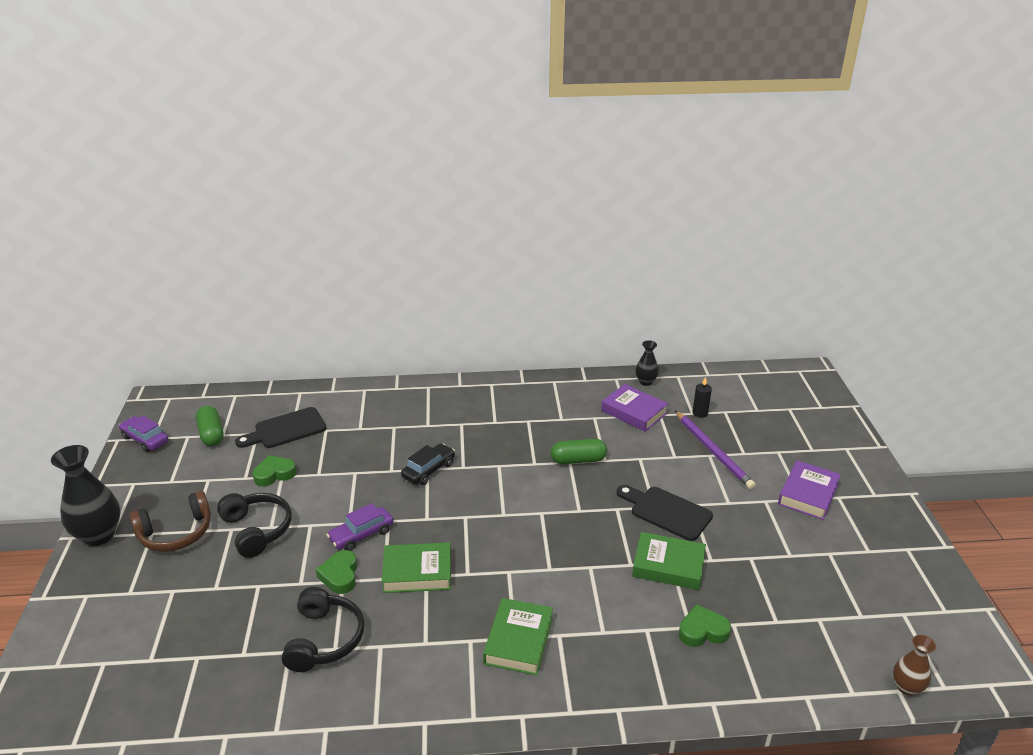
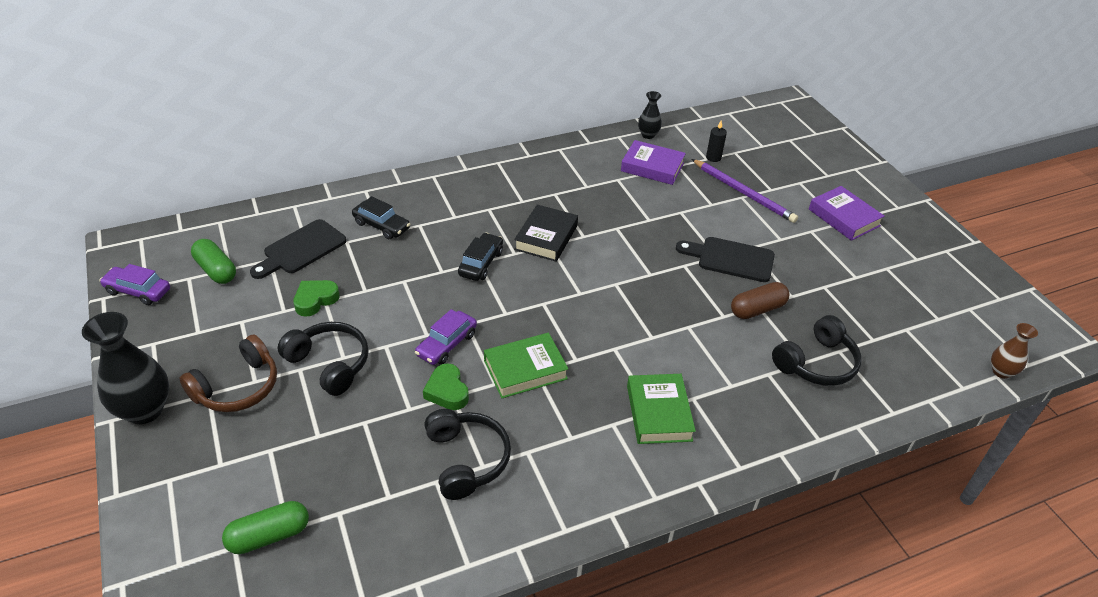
camera: 20 degrees left, 10 degrees up
green capsule [551,439,607,464] -> green capsule moved to [222,501,309,554]
green book [632,532,706,590] -> brown capsule [731,282,790,319]
green heart [679,604,731,647] -> black headphones [772,315,862,386]
purple book [778,460,841,520] -> purple book turned 45 degrees counterclockwise [809,186,884,241]
none -> black car [352,196,410,239]
none -> black book [514,204,578,262]

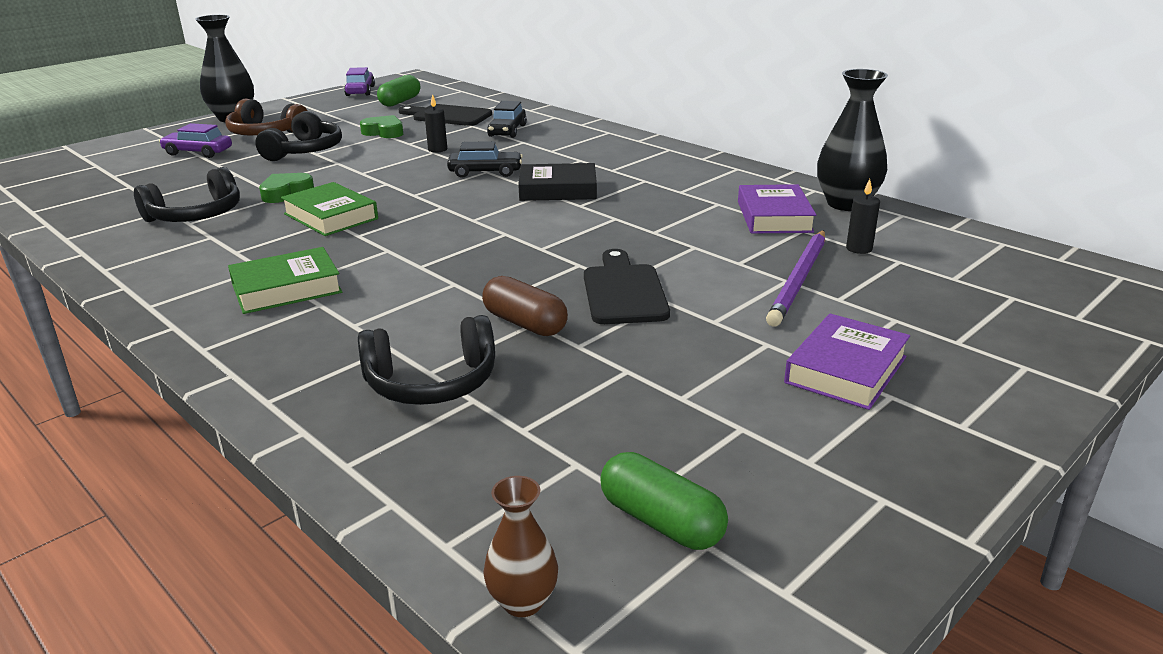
camera: 70 degrees right, 15 degrees down
green capsule [222,501,309,554] -> green capsule moved to [600,452,728,550]
purple car [415,309,477,365] -> purple car moved to [159,123,232,158]
black vase [638,91,662,139] -> black vase [817,69,888,211], size x1.84
black headphones [772,315,862,386] -> black headphones turned 45 degrees counterclockwise [358,315,495,405]
none -> black candle [424,94,447,153]

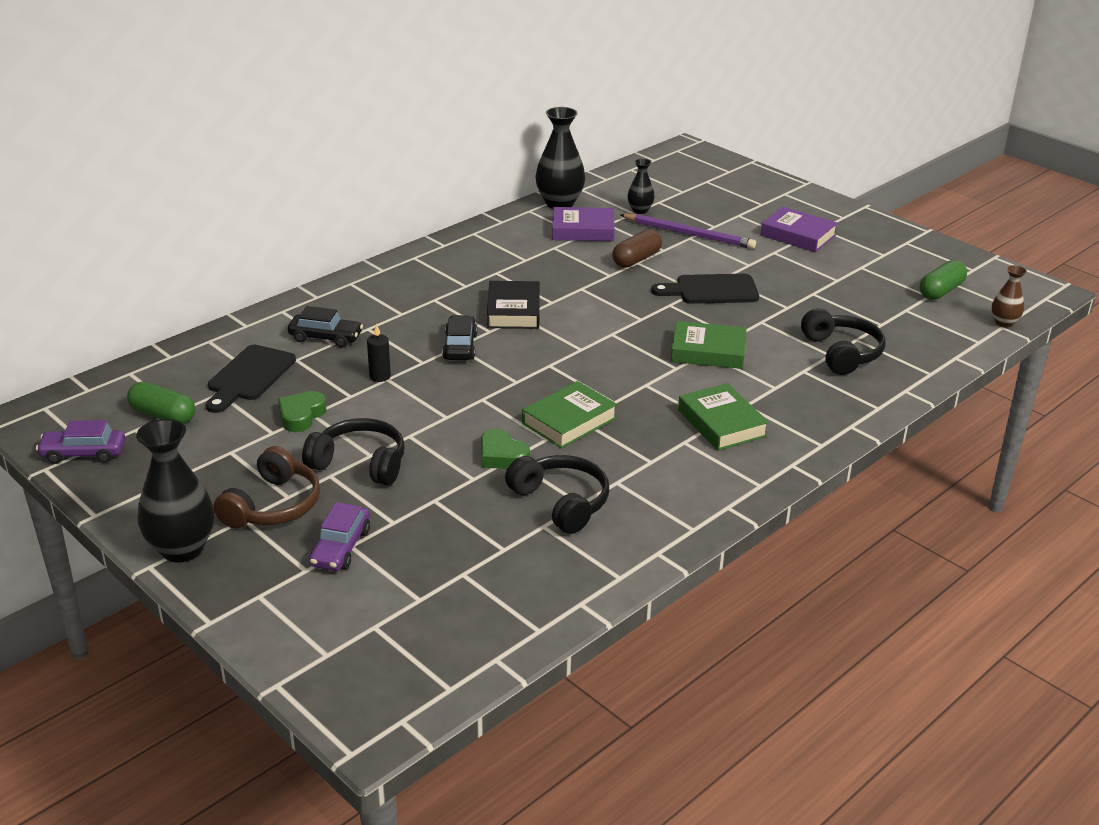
camera: 90 degrees left, 5 degrees up
brown capsule [482,276,568,336] -> brown capsule moved to [612,229,662,268]
black candle [846,179,880,254] -> black vase [627,159,655,214]
none -> green book [671,321,747,369]

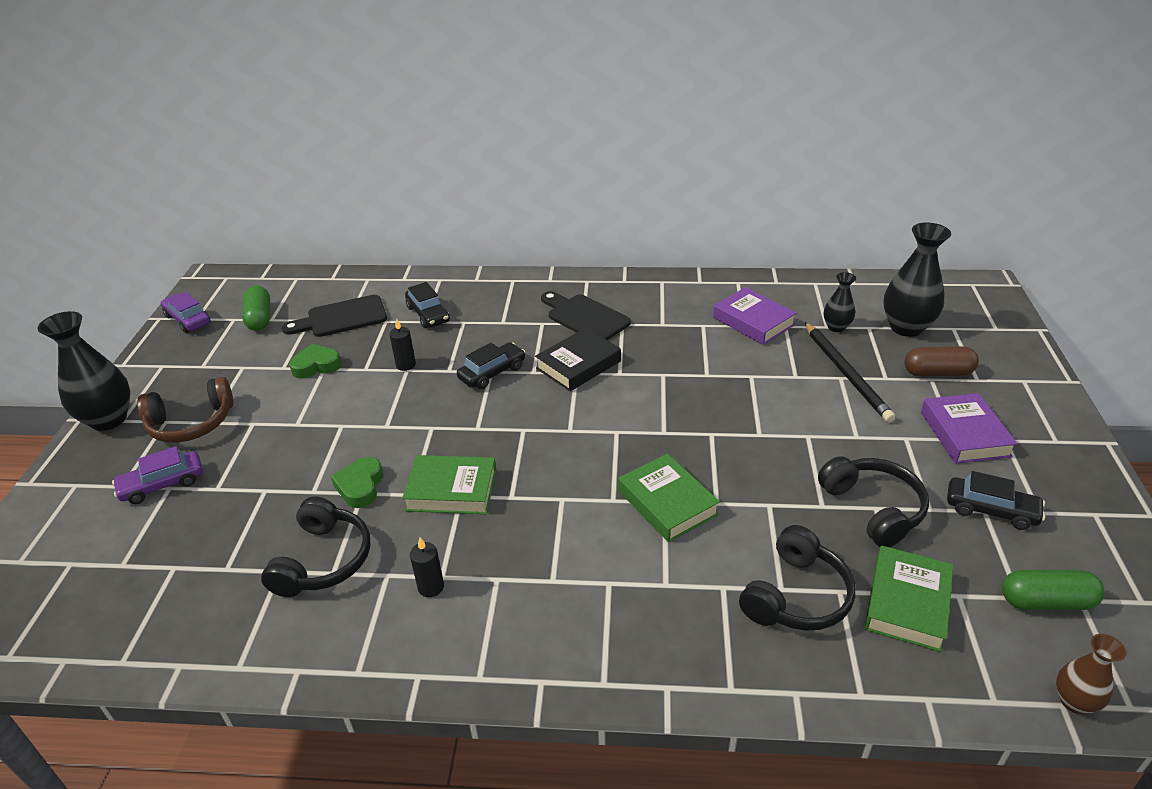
camera: 50 degrees right, 5 degrees up
black headphones [302,418,405,486] -> black headphones moved to [818,456,929,547]
black vase [536,107,585,209] -> black vase moved to [883,222,951,337]
brown capsule [612,229,662,268] -> brown capsule moved to [904,347,979,376]
purple pencil [620,214,756,249] -> black pencil [805,322,896,423]
black cutting board [651,274,759,304] -> black cutting board moved to [541,291,631,340]
green book [678,383,769,450] -> green book moved to [864,546,953,652]
none -> black candle [410,537,444,597]
none -> black car [947,471,1045,530]

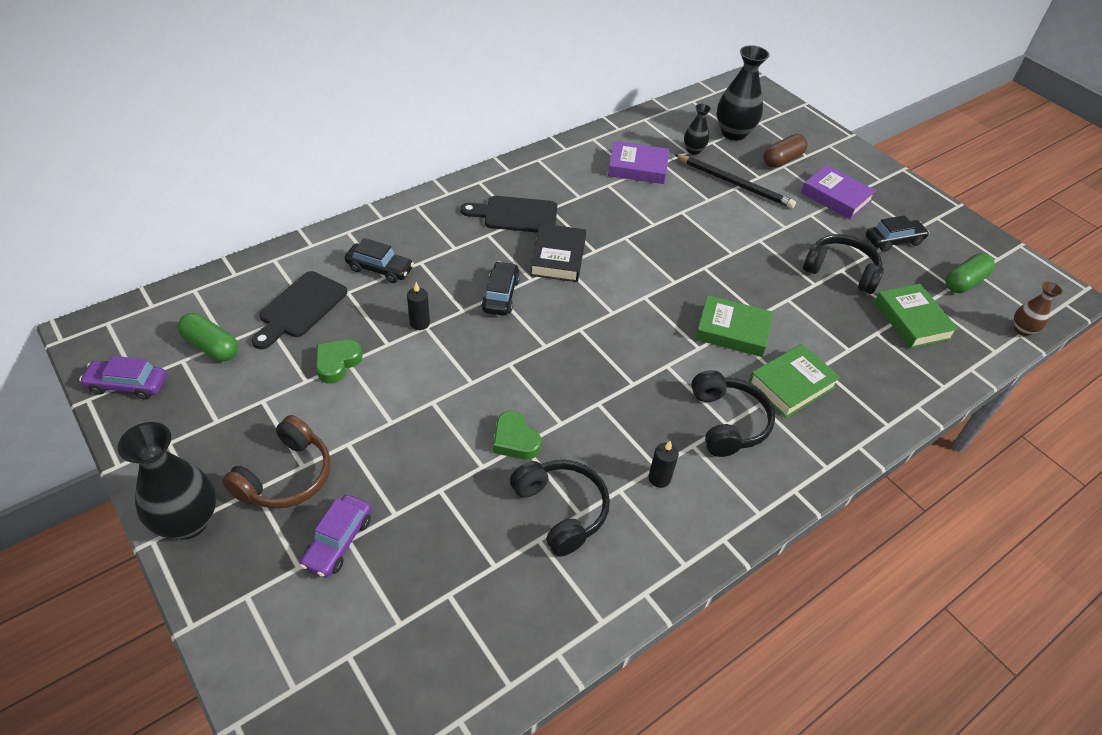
camera: 45 degrees left, 10 degrees up
green book [402,455,496,514] -> green book moved to [749,344,841,418]
black headphones [739,525,856,631] -> black headphones moved to [691,370,775,457]

